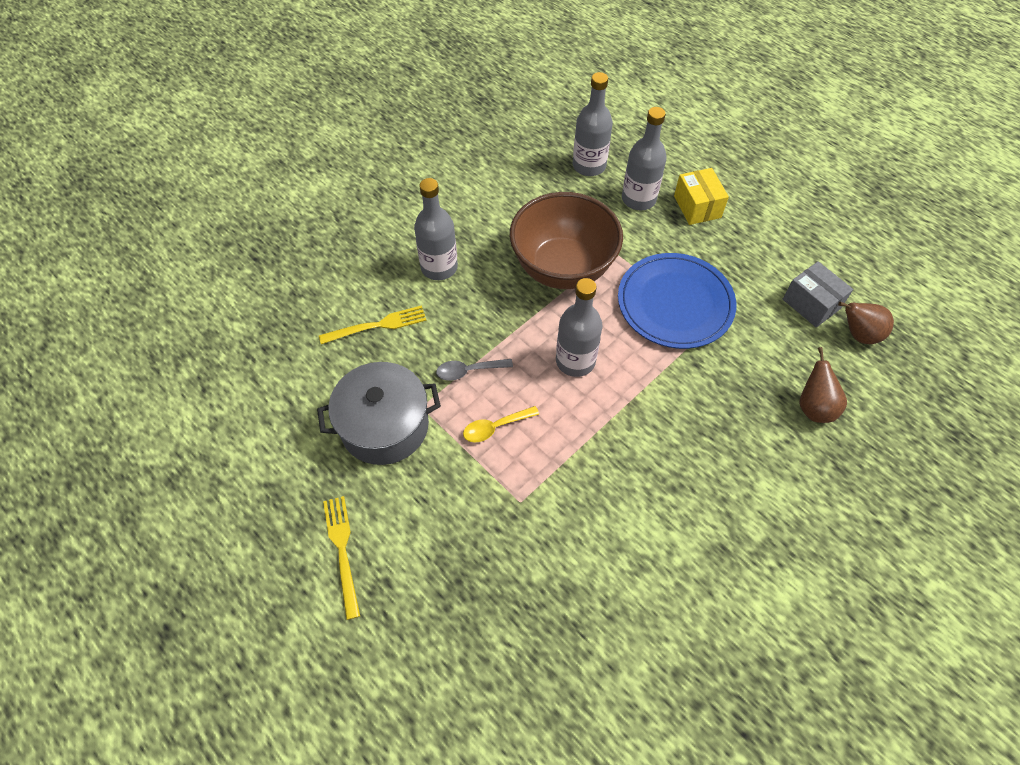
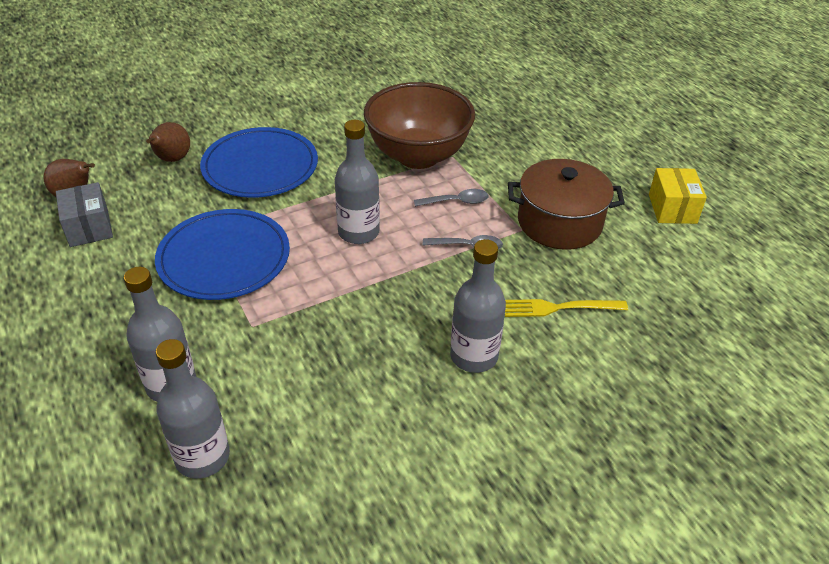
camera: 165 degrees left, 15 degrees down
grey pot [317,362,441,465] -> brown pot [508,159,625,250]
yellow fork [323,496,360,620] -> none
yellow spoon [463,406,539,442] -> grey spoon [414,189,489,207]
brown bowl [510,192,623,289] -> brown bowl moved to [364,82,475,169]
yellow box [674,168,729,225] -> yellow box moved to [649,168,707,224]
none -> blue plate [200,127,318,198]

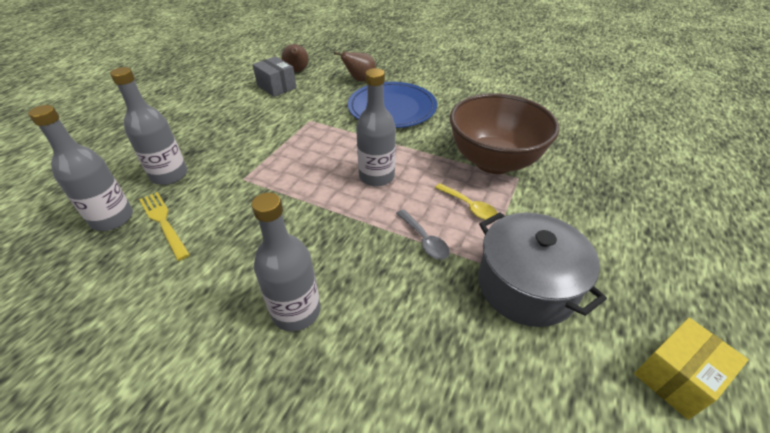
camera: 55 degrees right, 0 degrees up
grey box [56,182,113,247] -> grey box turned 75 degrees counterclockwise [252,56,297,97]
blue plate [155,209,290,300] -> none
grey spoon [414,189,489,207] -> yellow spoon [435,183,498,220]
yellow fork [505,299,628,317] -> yellow fork moved to [139,192,190,261]
brown pot [508,159,625,250] -> grey pot [478,212,607,327]

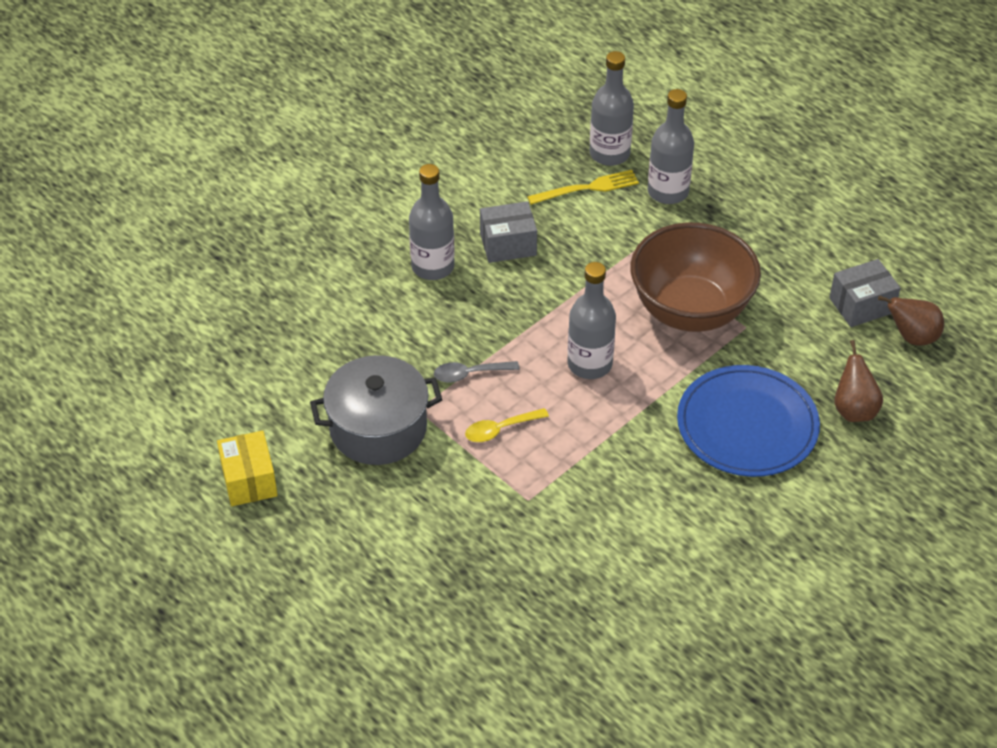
camera: 110 degrees right, 5 degrees up
brown bowl [450,93,559,174] -> brown bowl moved to [630,223,761,332]
none -> grey box [480,201,537,263]

